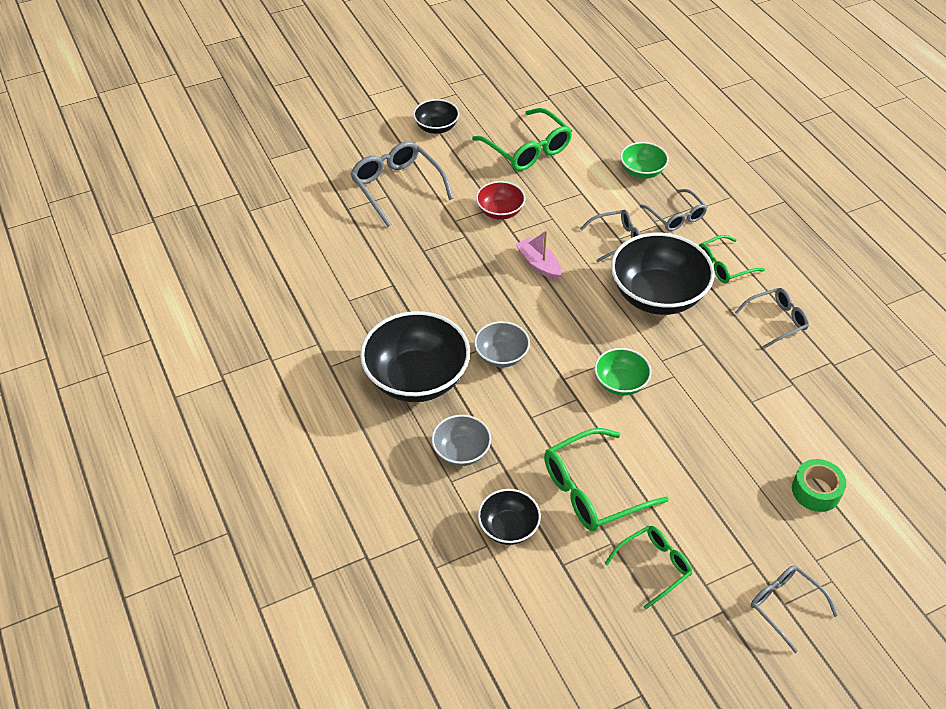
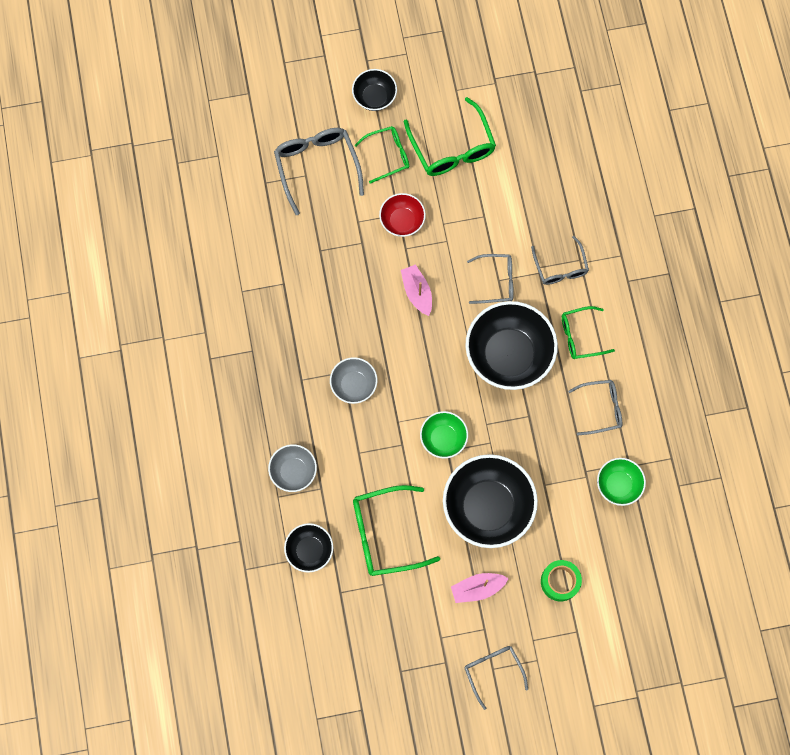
camera: 15 degrees right, 25 degrees up
black bowl [360,311,470,402] -> black bowl moved to [443,454,538,548]
green glasses [605,526,692,609] -> green glasses moved to [354,126,409,183]
green bowl [620,142,669,179] -> green bowl moved to [597,458,646,506]
none -> pink boat [451,573,509,603]

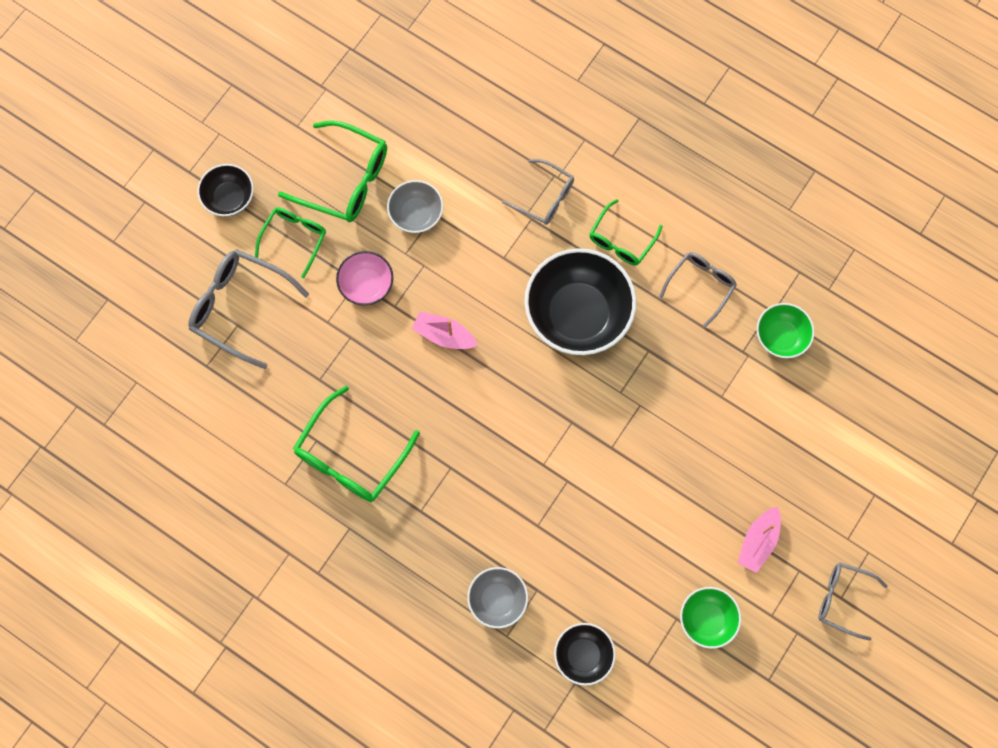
camera: 45 degrees left, 0 degrees up
grey bowl [330,357,378,404] -> grey bowl moved to [387,180,443,233]
green glasses [353,485,440,576] -> green glasses moved to [293,386,420,502]
red bowl [379,193,426,237] -> pink bowl [336,251,393,305]
green bowl [420,411,468,458] -> green bowl moved to [680,587,741,649]
black bowl [443,454,538,548] -> none
grey glasses [467,254,514,304] -> none
green tape [541,560,582,601] -> none

